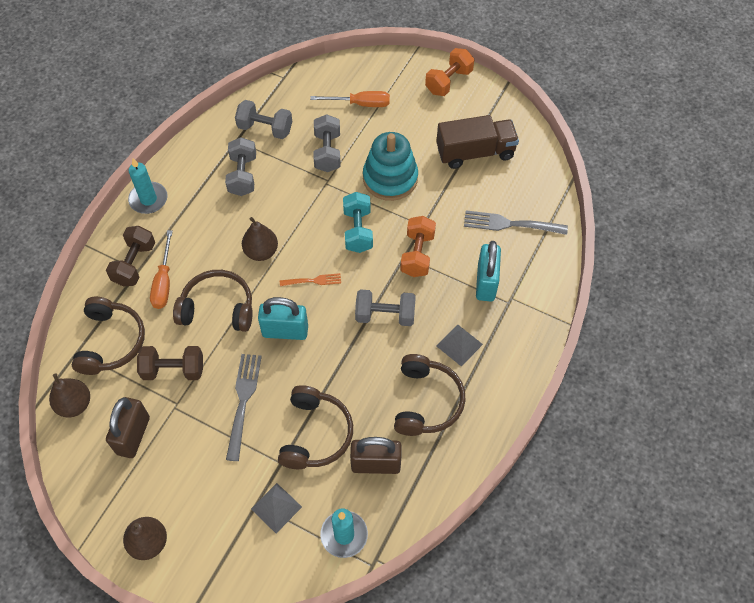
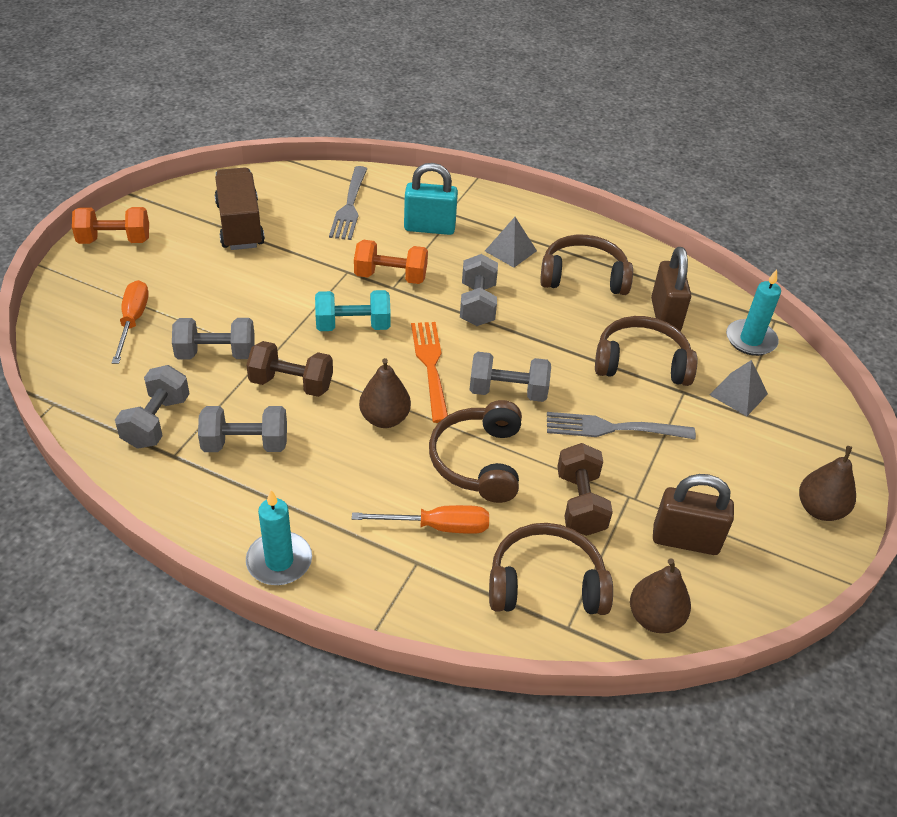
camera: 95 degrees left, 15 degrees down
brown dumbbell [106,226,155,287] -> brown dumbbell moved to [246,341,333,397]
turquoise padlock [258,297,308,340] -> grey dumbbell [470,352,551,402]
orange fork [280,273,341,286] -> orange fork [411,322,448,423], size x1.73
turquoise stacking toy [363,132,418,201] -> none
orange dumbbell [425,48,474,96] -> orange dumbbell turned 45 degrees counterclockwise [72,207,149,244]

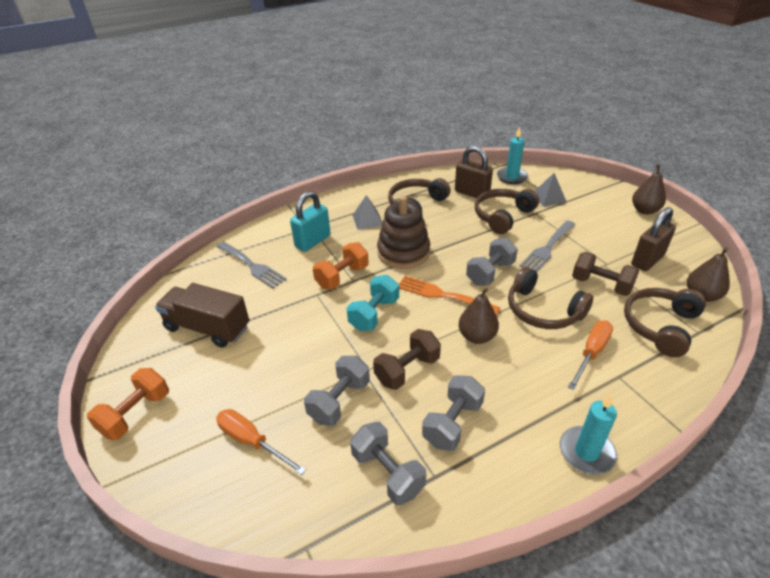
camera: 50 degrees left, 5 degrees down
grey dumbbell [460,254,498,326] -> brown stacking toy [377,196,430,269]

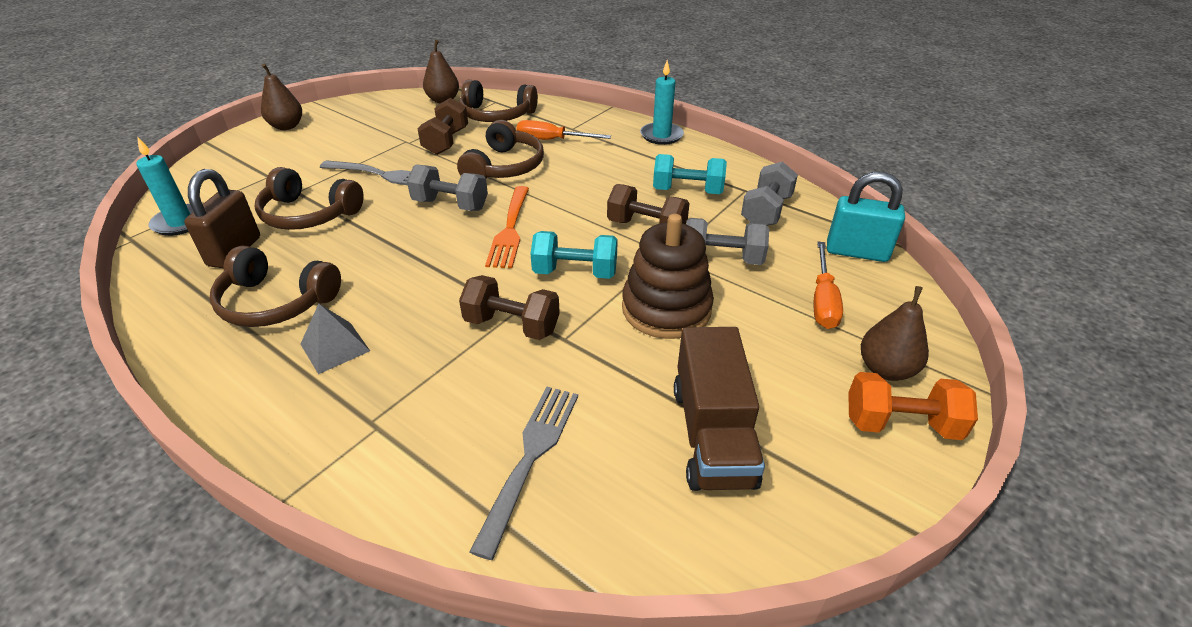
camera: 115 degrees left, 0 degrees up
turquoise padlock [290,191,330,252] -> turquoise padlock moved to [827,172,905,262]
orange dumbbell [313,242,369,289] -> brown dumbbell [459,275,560,340]
brown stacking toy [377,196,430,269] -> brown stacking toy moved to [622,214,714,339]
grey dumbbell [422,375,485,451] -> turquoise dumbbell [653,154,727,194]
brown pear [459,288,499,344] -> brown pear moved to [861,286,929,381]
grey pyramid [535,173,567,207] -> none
brown padlock [631,207,676,271] -> none

